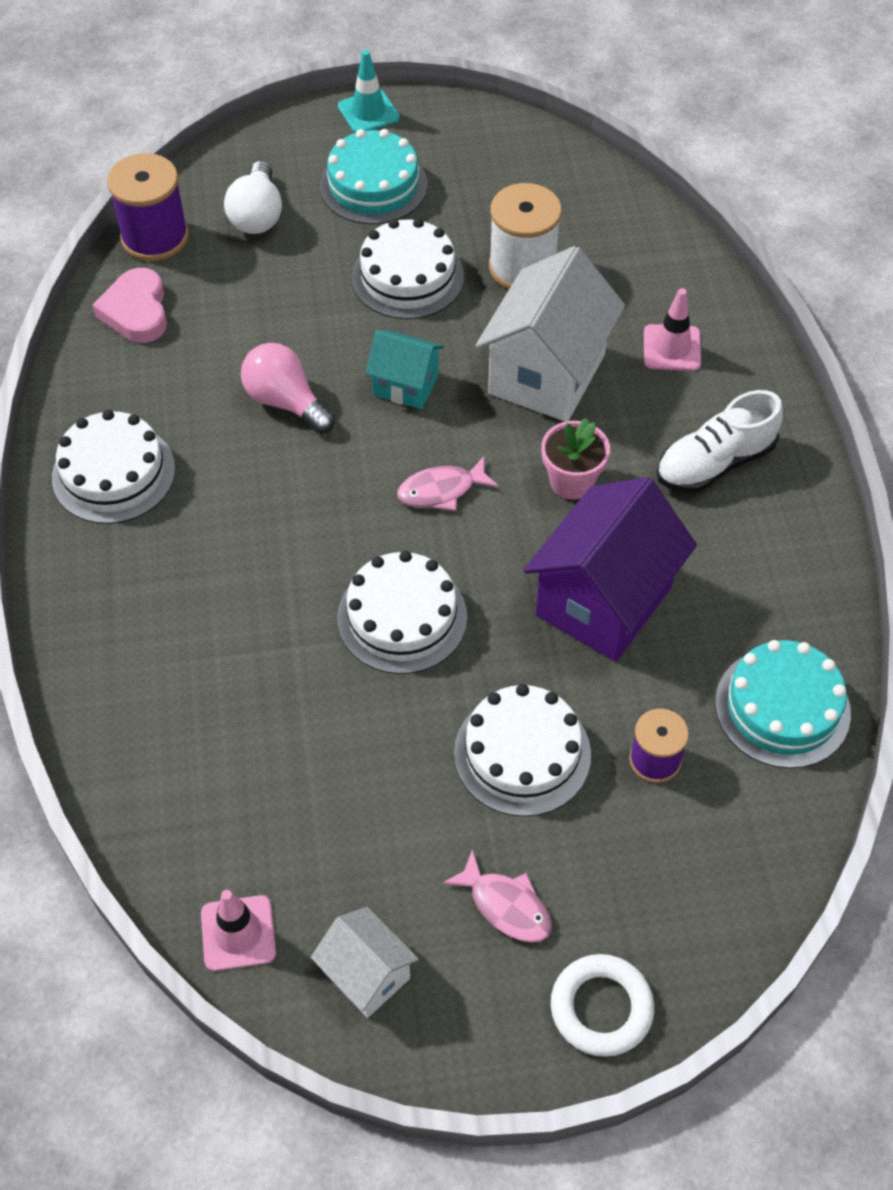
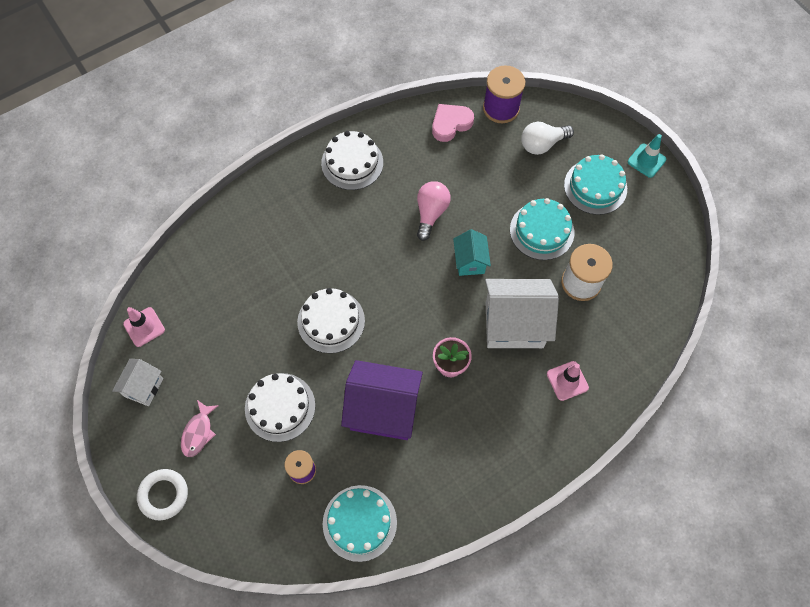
camera: 65 degrees right, 10 degrees up
white cake [352,218,464,319] -> turquoise cake [510,198,574,260]
pink fish [397,456,499,511] -> none
white shoe [657,390,783,492] -> none

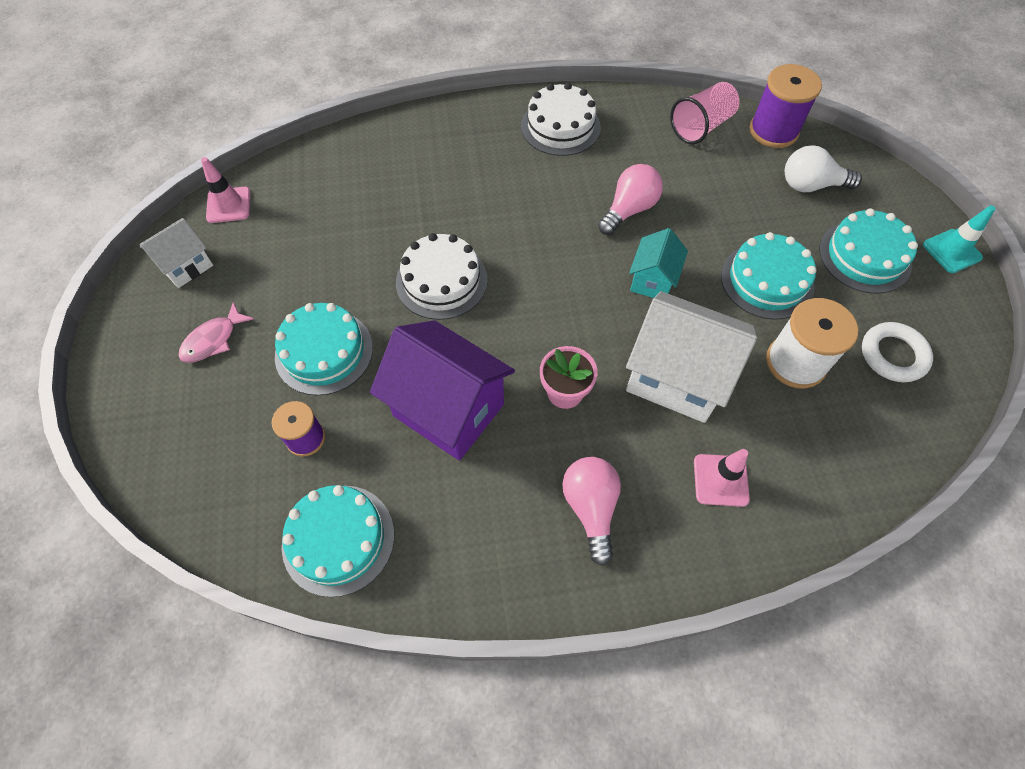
camera: 25 degrees right, 5 degrees down
white ring [137,469,188,520] -> white ring moved to [862,322,933,382]
white cake [245,373,315,442] -> turquoise cake [275,303,373,396]
pink heart [432,104,474,142] -> pink cup [670,82,740,144]
none -> pink light bulb [562,457,621,566]

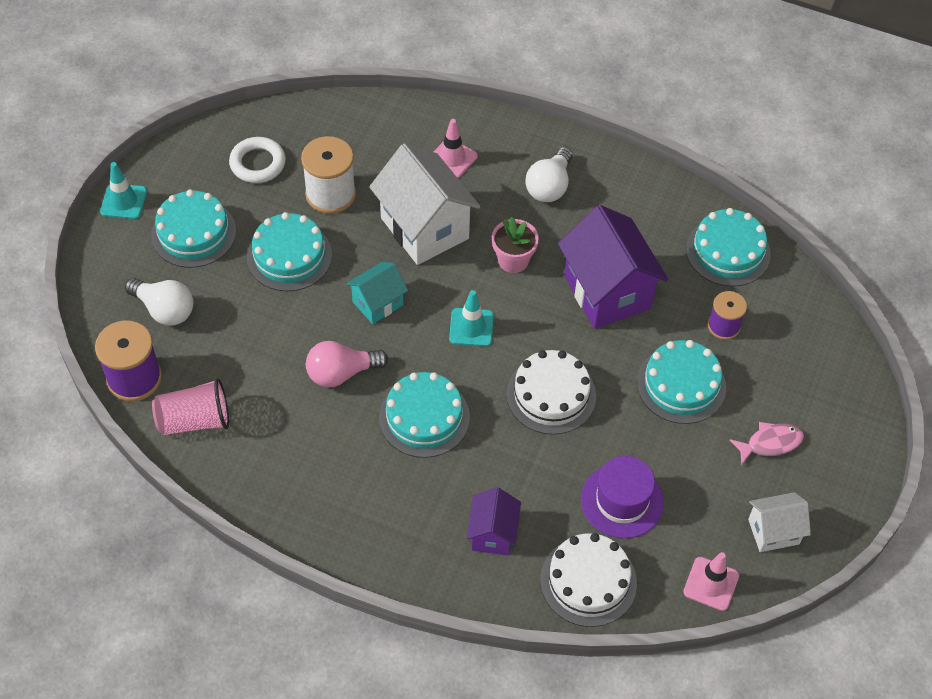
camera: 150 degrees left, 5 degrees down
white cake [521,83,601,156] -> white cake moved to [540,533,637,627]
pink light bulb [562,457,621,566] -> white light bulb [525,147,573,202]
none -> turquoise cake [379,372,470,458]
none -> turquoise traffic cone [449,290,494,346]
none -> purple house [466,488,521,555]
none -> purple hat [581,456,664,538]

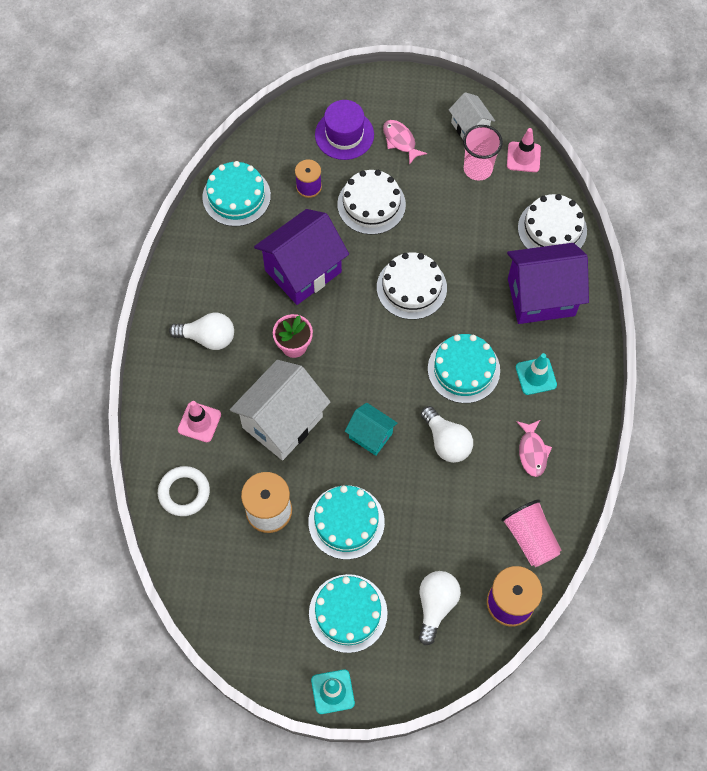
camera: 105 degrees left, 10 degrees up
white ring [229,137,286,183] -> white ring moved to [158,466,210,516]
pink light bulb [306,341,388,387] -> white light bulb [421,406,473,463]
turquoise traffic cone [449,290,494,346] -> turquoise traffic cone moved to [516,353,557,395]
purple house [466,488,521,555] -> purple house [507,243,589,324], size x1.86
purple hat [581,456,664,538] -> purple hat moved to [315,100,374,160]
turquoise cake [637,340,726,424] -> white cake [337,170,406,235]
none -> pink cup [463,125,503,181]
none -> pink fish [516,420,552,477]

